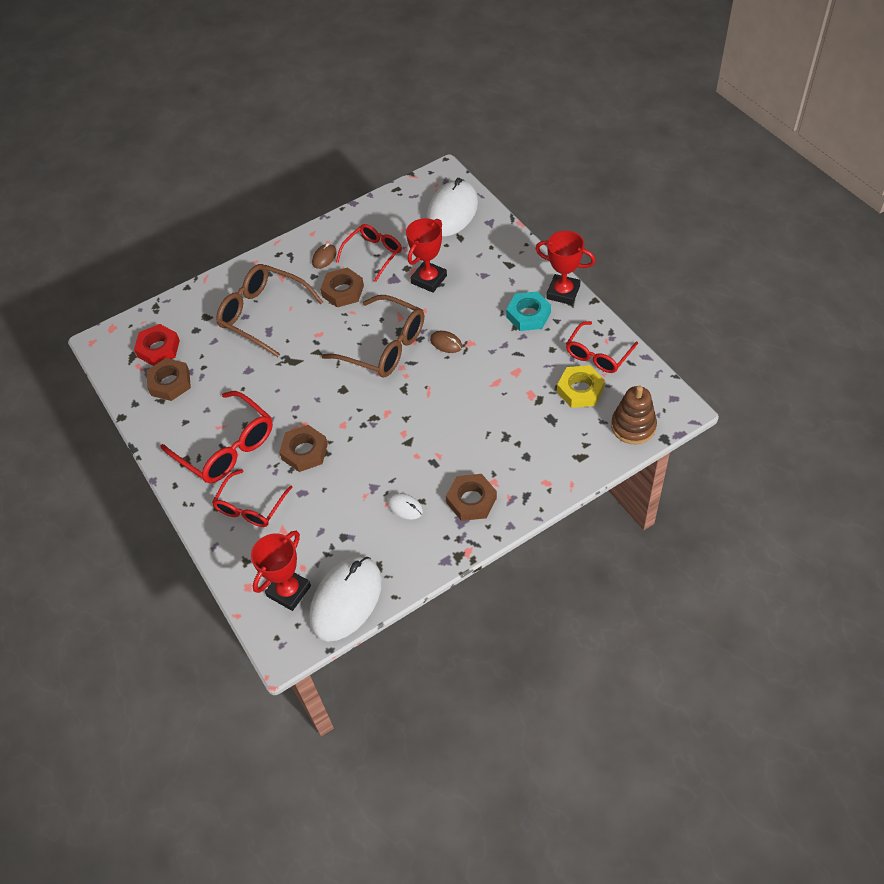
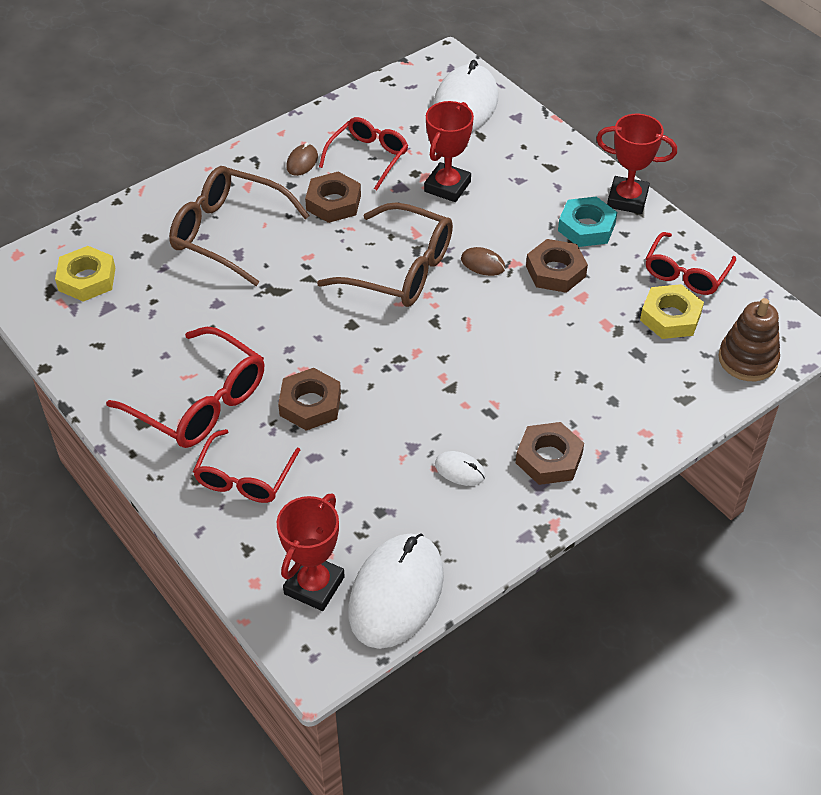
camera: 10 degrees left, 5 degrees down
red nut [134,324,180,366] -> yellow nut [55,246,115,302]
brown nut [147,358,191,401] -> brown nut moved to [526,239,588,293]

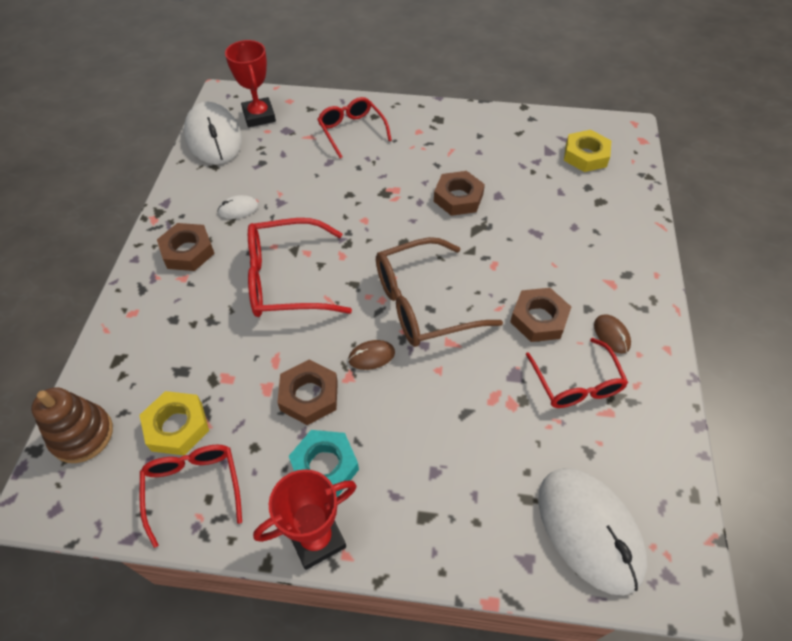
camera: 135 degrees right, 5 degrees up
red glasses [106,327,264,448] -> red glasses moved to [248,218,352,317]
brown glasses [169,166,310,286] -> none
brown nut [278,368,341,431] -> brown nut moved to [434,171,485,216]
red trophy [424,101,474,202] -> none

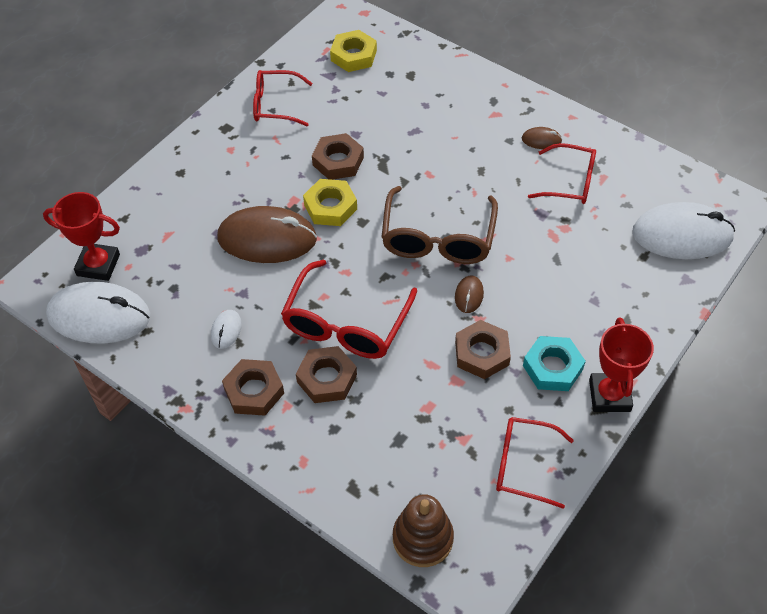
camera: 60 degrees left, 0 degrees up
yellow nut [139,391,209,455] -> yellow nut moved to [303,179,357,226]
red glasses [317,97,392,159] -> red glasses moved to [253,70,312,126]
brown nut [510,288,571,342] -> brown nut moved to [296,346,357,403]
none -> brown mouse [217,206,317,263]

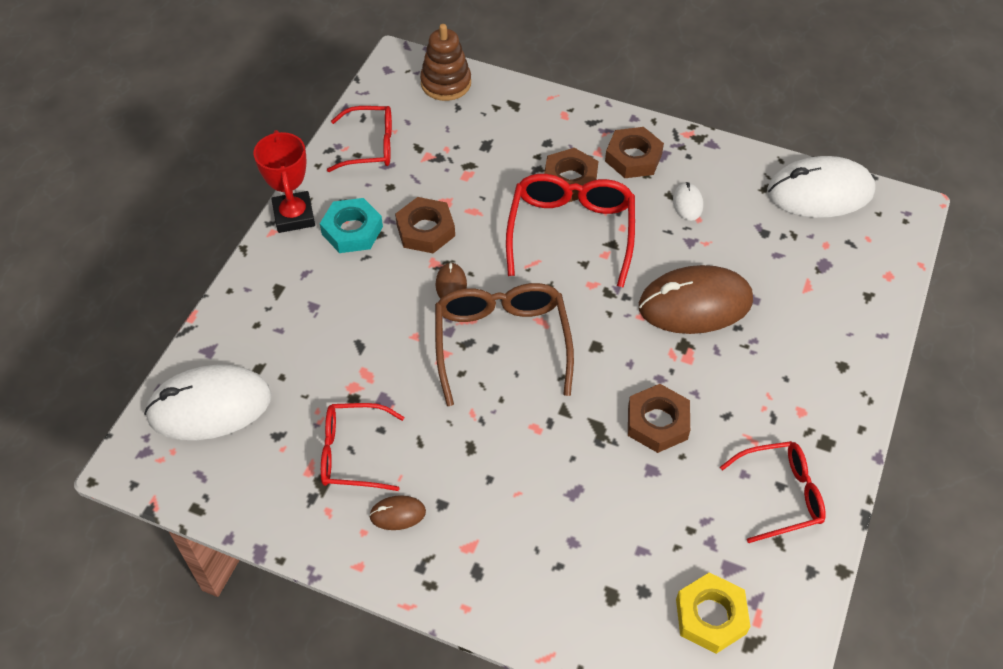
camera: 165 degrees right, 0 degrees up
red trophy [43,192,120,281] -> none
yellow nut [303,179,357,226] -> none

